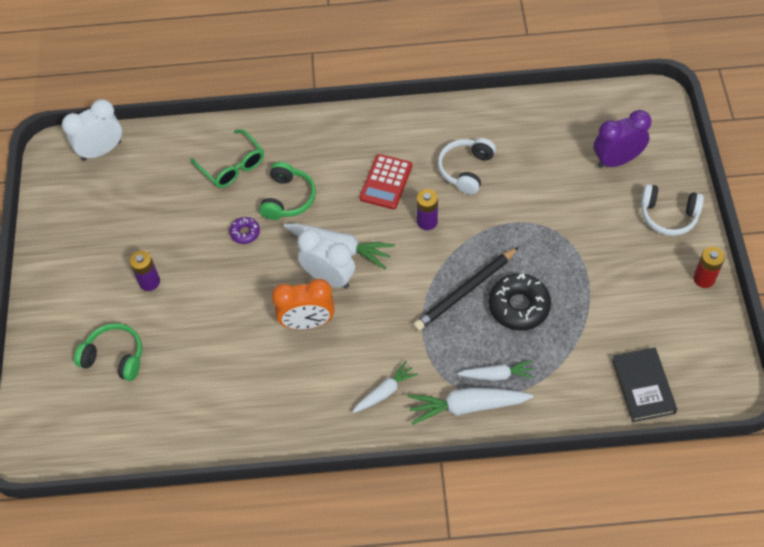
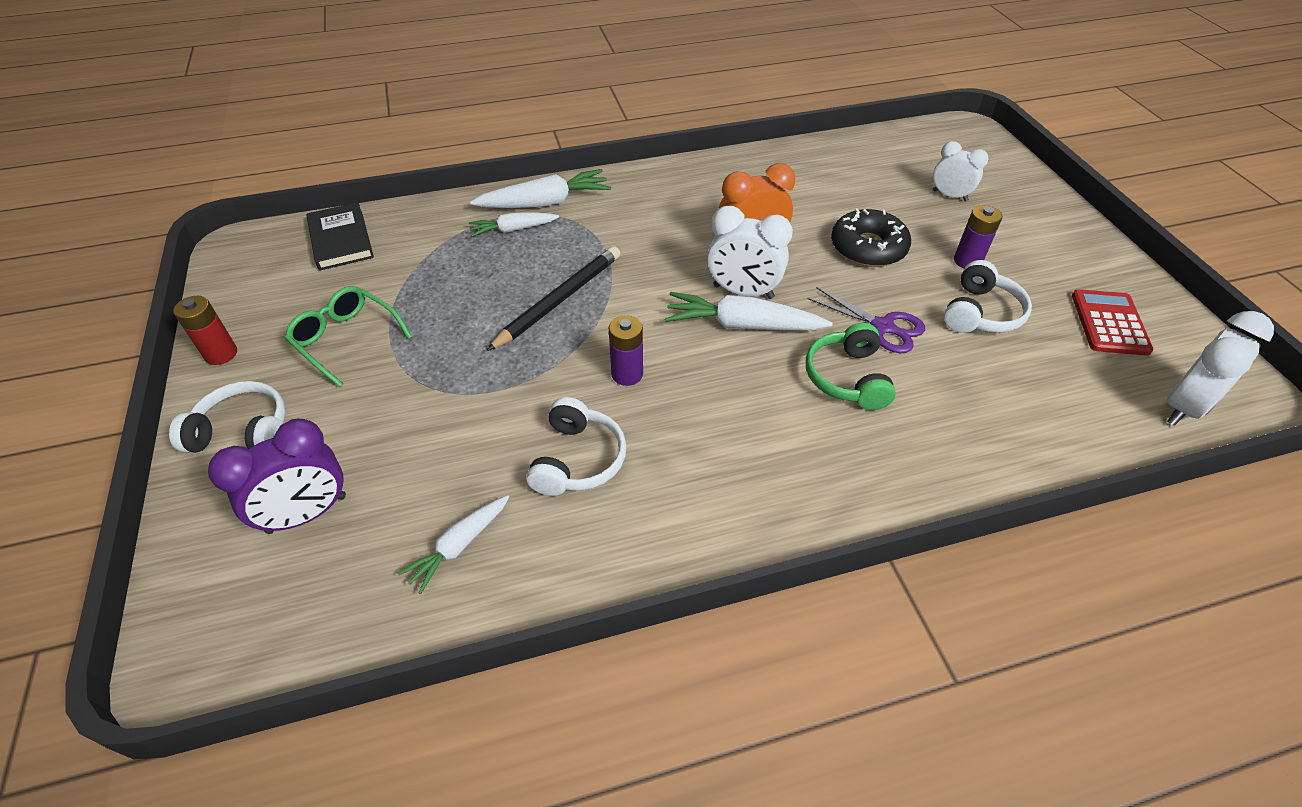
camera: 165 degrees right, 10 degrees down
green headphones [74,323,142,381] -> white clock [933,141,989,202]
green glasses [190,130,264,188] -> green glasses moved to [285,286,412,387]
purple donut [229,217,260,244] -> purple scissors [808,288,925,353]
white carrot [352,361,418,413] -> white carrot moved to [398,495,509,594]
red calculator [360,154,412,209] -> red calculator moved to [1072,289,1154,356]
black donut [488,273,551,331] -> black donut moved to [831,208,911,267]
none -> white headphones [944,260,1032,333]

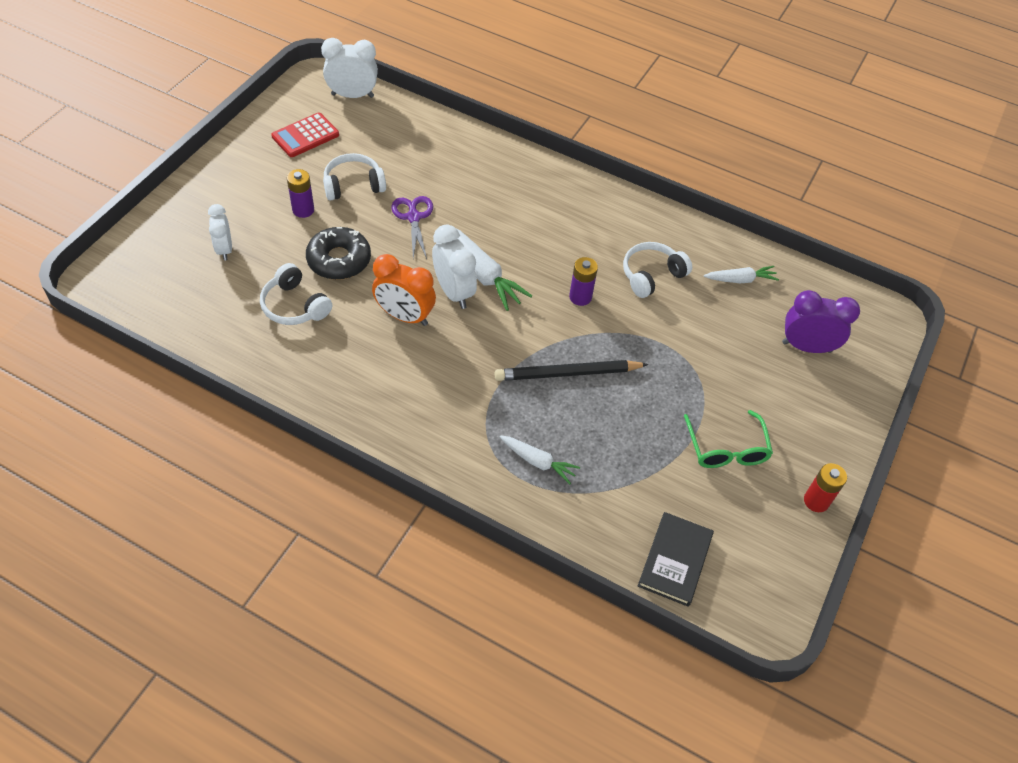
camera: 140 degrees left, 5 degrees up
white headphones [169,381,286,453] -> white headphones moved to [260,263,332,325]
white carrot [470,169,611,208] -> none
green headphones [806,322,896,410] -> none

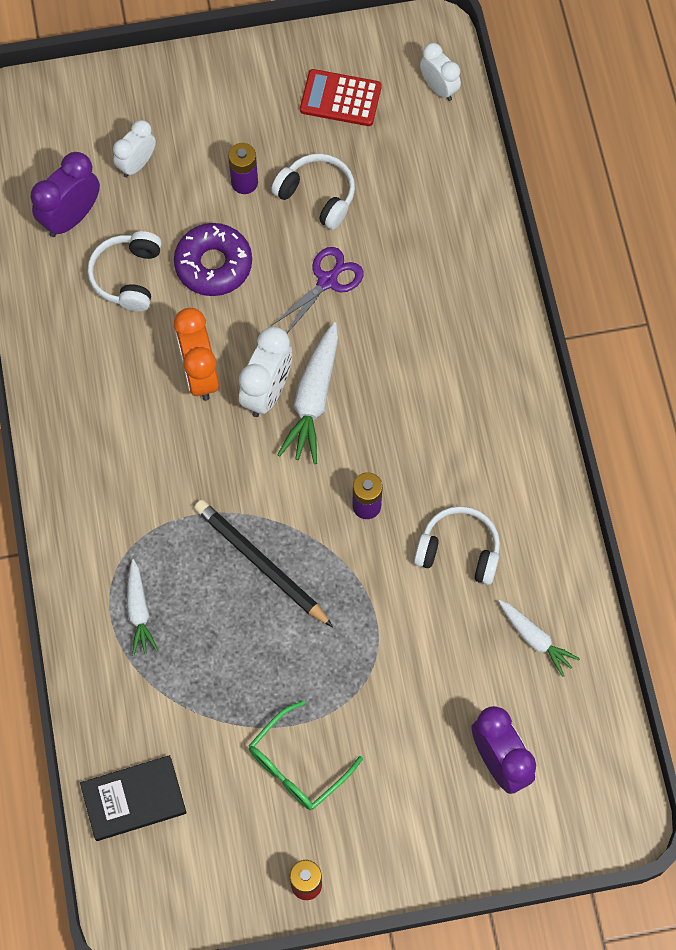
camera: 55 degrees right, 15 degrees up
black donut [306,227,371,280] -> purple donut [174,223,252,296]
white clock [321,38,378,98] -> white clock [420,43,461,101], size x0.66
none -> purple clock [31,152,100,237]

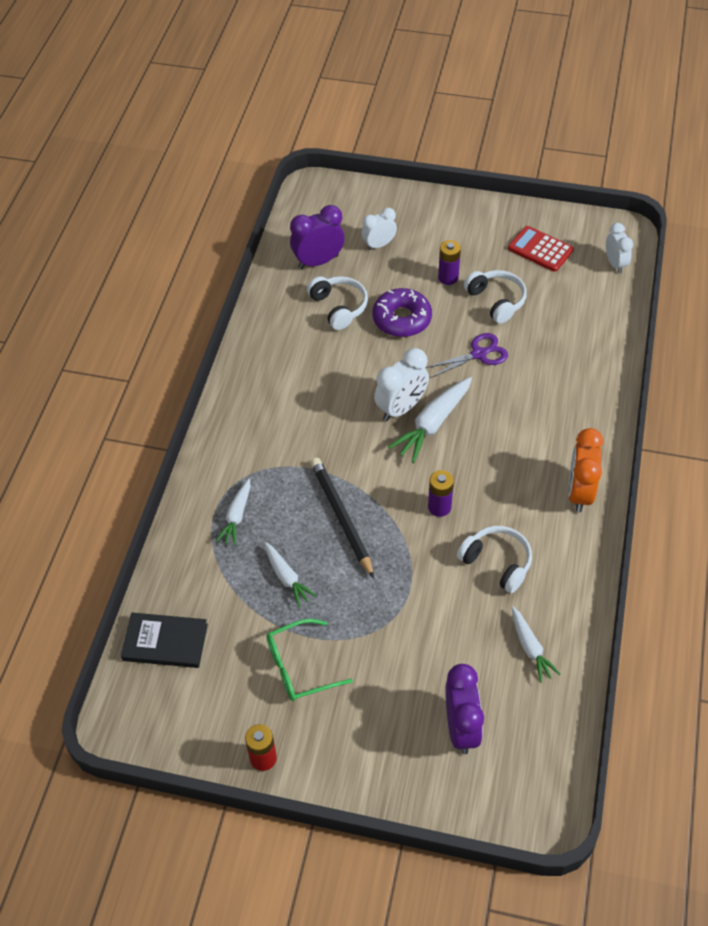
camera: 25 degrees right, 15 degrees down
white headphones [87,231,162,312] -> white headphones turned 120 degrees clockwise [307,276,368,330]
orange clock [174,308,219,401] -> orange clock moved to [568,428,604,513]
none -> white carrot [264,542,317,607]

